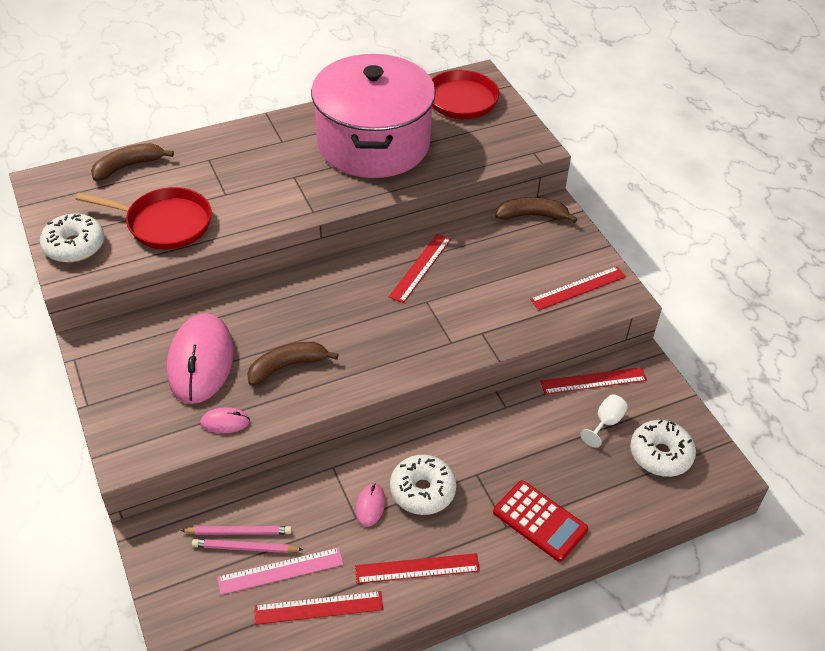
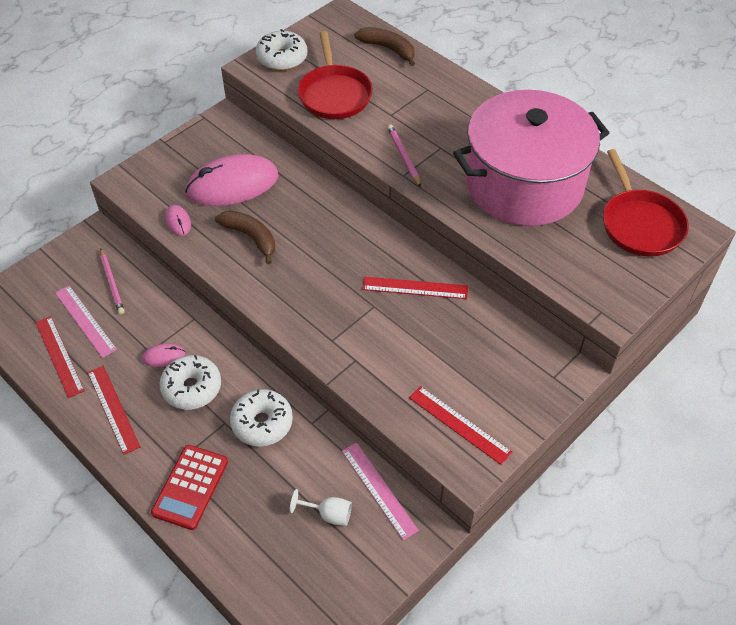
camera: 70 degrees right, 5 degrees up
pink pencil [192,539,304,553] -> pink pencil moved to [387,125,421,187]
brown banana [495,197,578,223] -> none
red ruler [540,367,647,394] -> pink ruler [342,442,419,540]
white donut [630,420,696,477] -> white donut moved to [230,389,293,447]

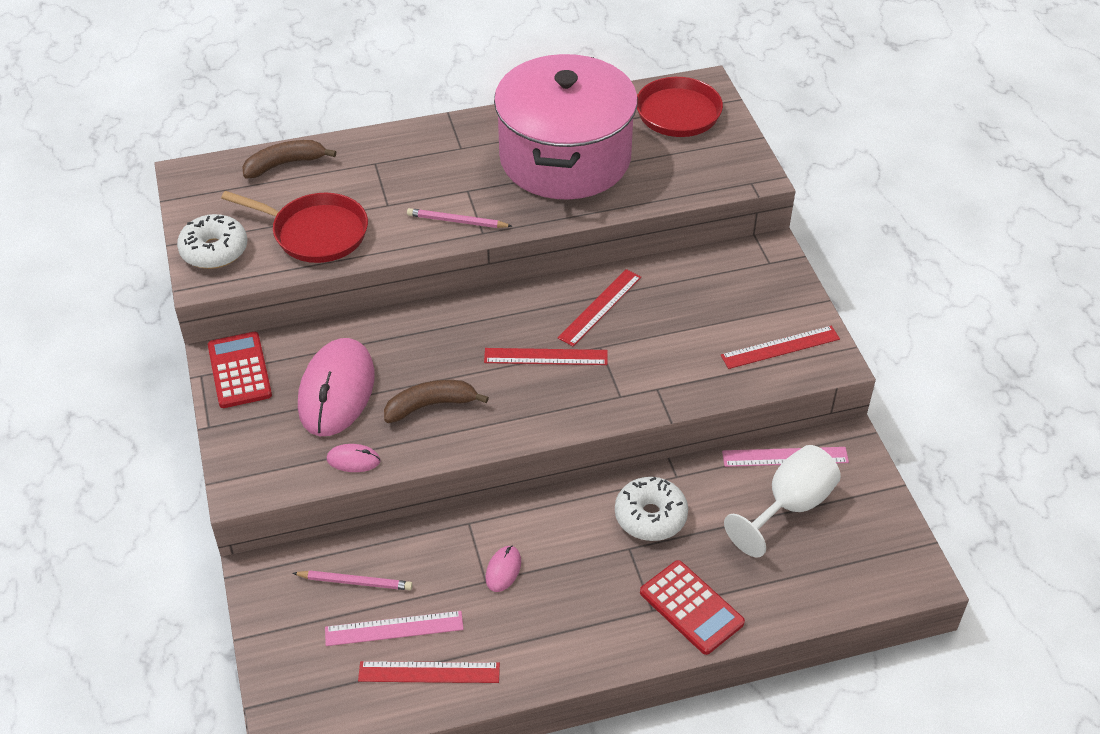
camera: 60 degrees left, 5 degrees down
red ruler [87,366,140,455] -> red ruler moved to [484,348,608,365]
white donut [159,355,221,410] -> none
white goblet [290,489,352,526] -> white goblet [724,445,841,558], size x1.90
none -> red calculator [208,332,272,408]

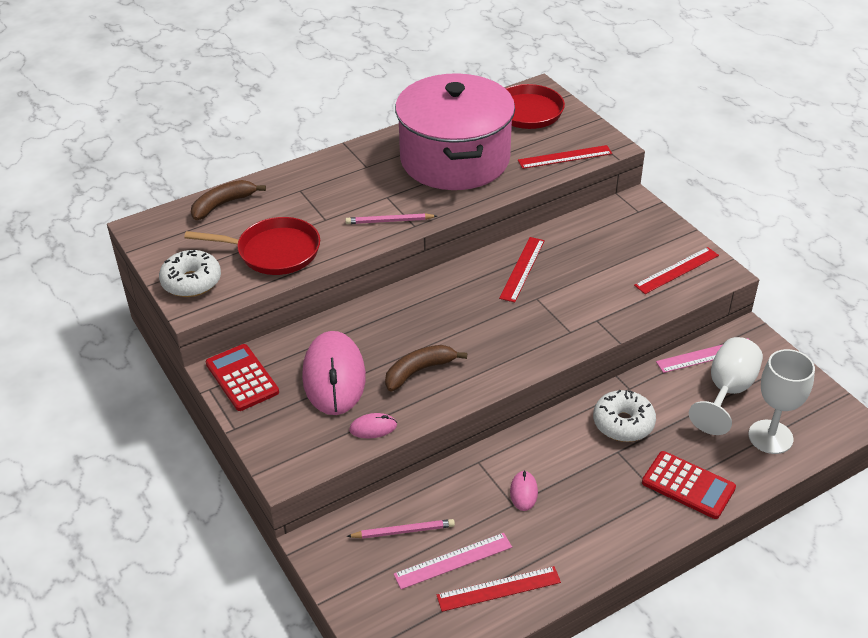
camera: 15 degrees left, 5 degrees down
red ruler [484,348,608,365] -> red ruler moved to [518,145,612,169]
none -> white goblet [748,349,815,454]

